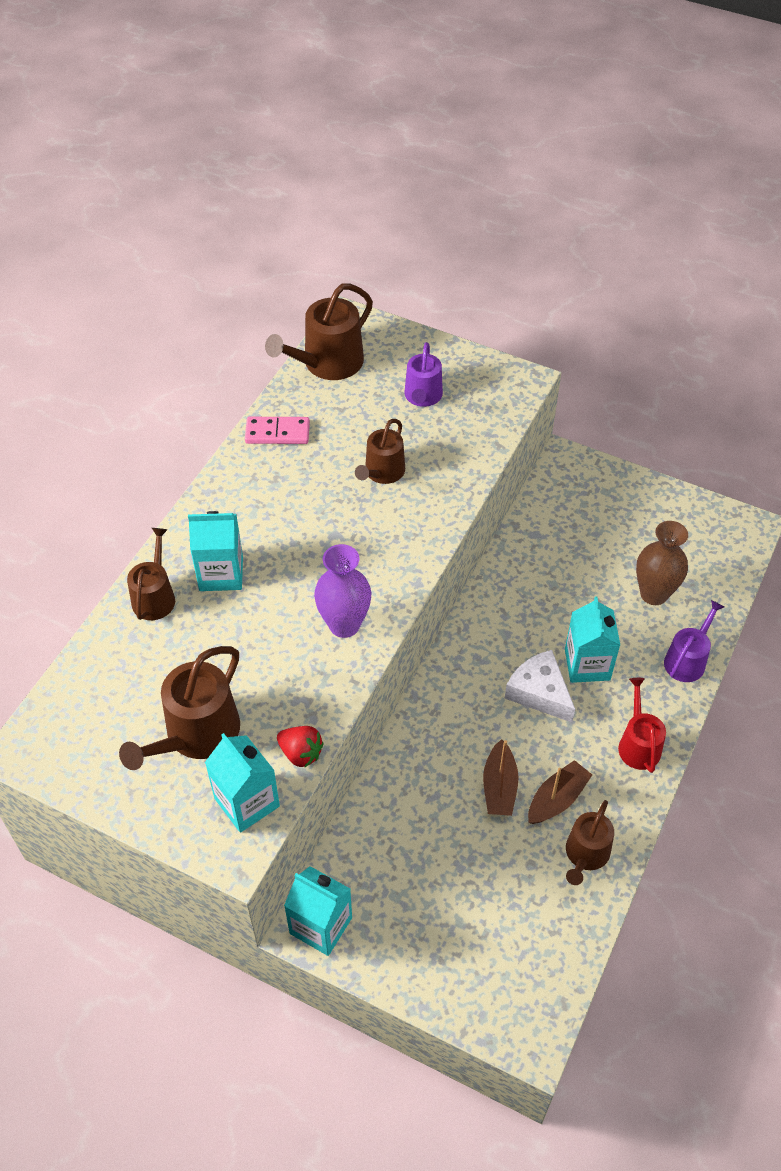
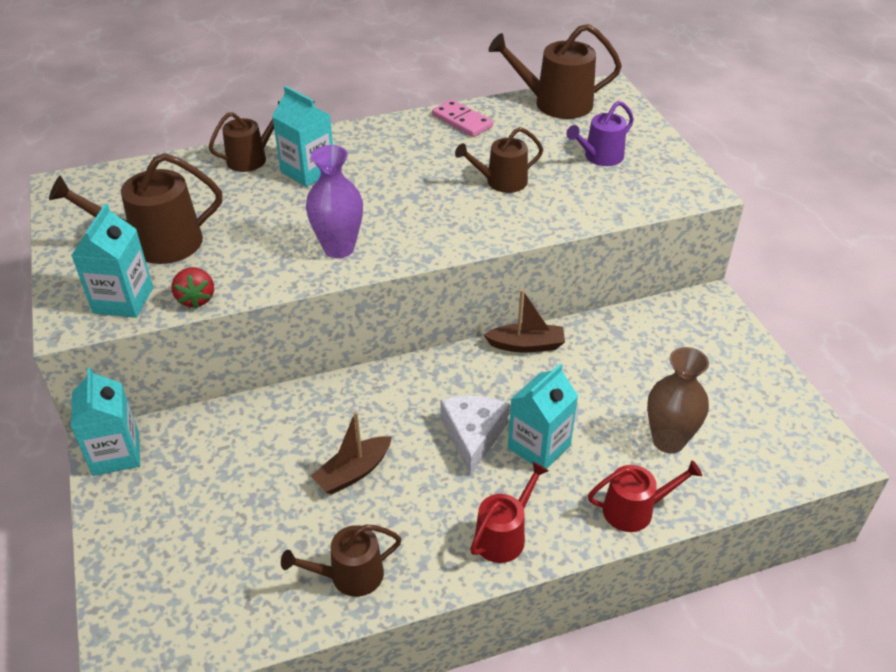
camera: 45 degrees right, 10 degrees down
brown boat [528,760,592,824] -> brown boat moved to [484,289,565,353]
purple watering can [664,600,724,682] -> red watering can [588,460,702,532]

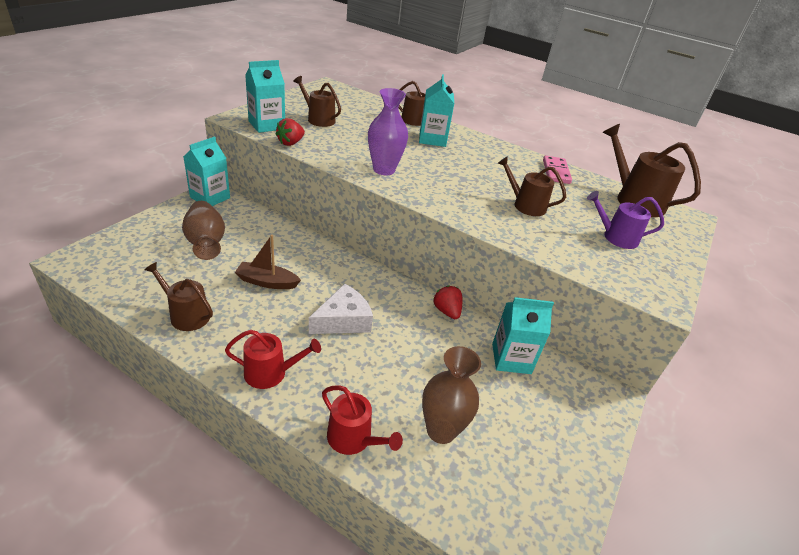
camera: 45 degrees right, 5 degrees down
brown watering can [49,153,222,264] -> brown watering can [293,76,341,127], size x0.64
brown boat [484,289,565,353] -> red strawberry [433,285,463,319]
turquoise carton [508,364,578,469] -> turquoise carton moved to [492,297,554,374]
none -> brown vase [182,201,225,260]

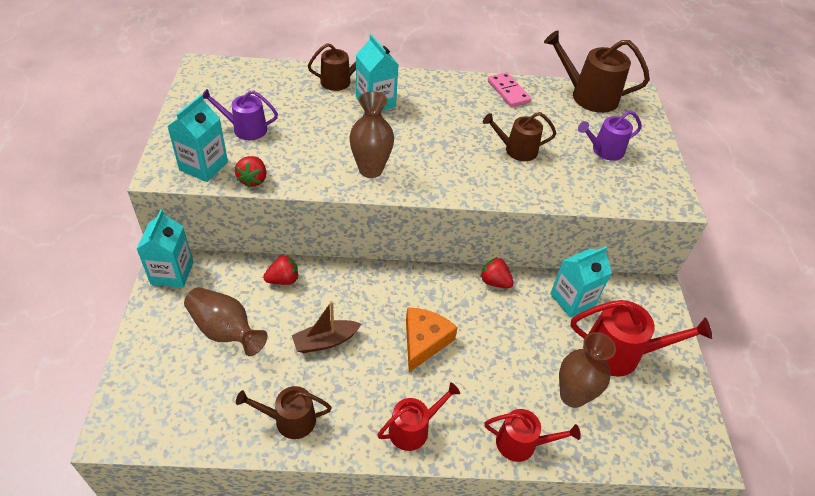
camera: 30 degrees left, 10 degrees up
brown watering can [293,76,341,127] -> purple watering can [202,89,278,140]
white cheese [309,284,373,334] -> orange cheese [406,307,458,372]
purple vase [368,88,408,175] -> brown vase [349,91,394,178]
none -> red strawberry [263,255,298,285]
none -> red watering can [571,300,712,377]

